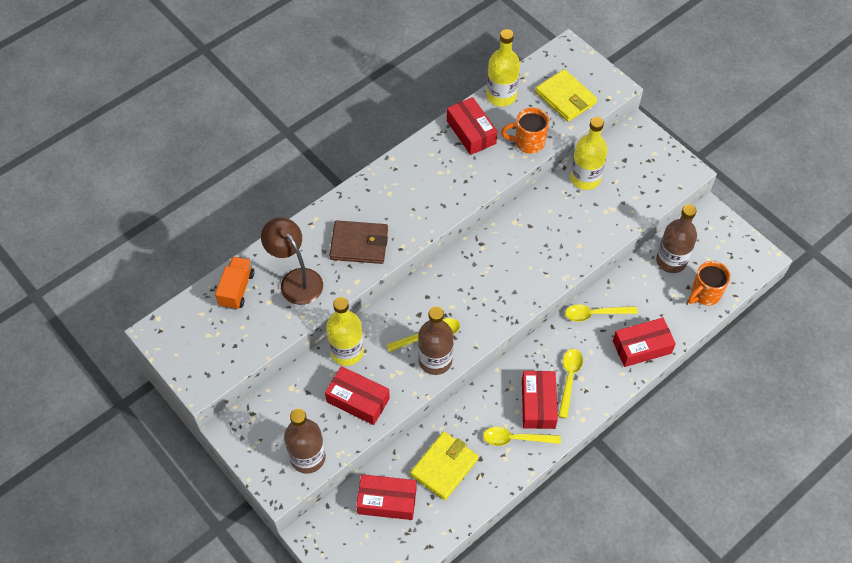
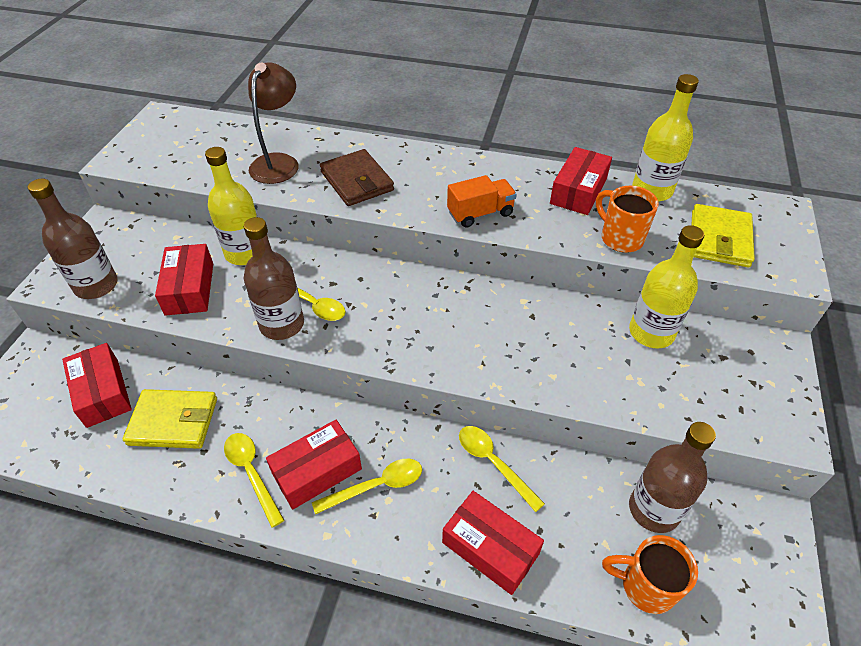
camera: 55 degrees right, 10 degrees down
orange truck [215,256,254,310] -> orange truck moved to [447,175,517,228]

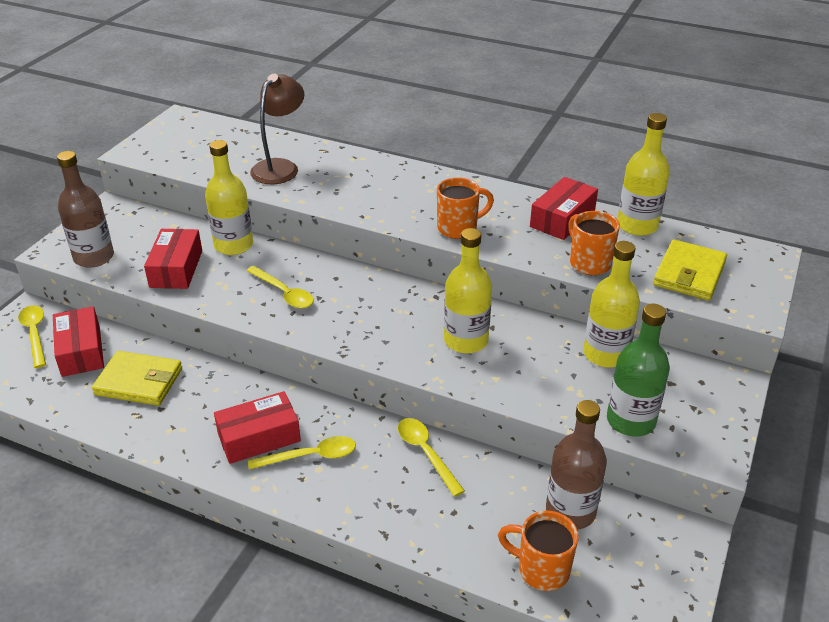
camera: 10 degrees right, 10 degrees down
yellow spoon [224,433,284,528] -> yellow spoon moved to [18,305,46,368]
brown bottle [244,217,304,340] -> none
brown wallet [320,149,394,206] -> none
red box [442,491,544,595] -> none
orange truck [447,175,517,228] -> orange mug [437,177,494,239]
none -> yellow bottle [444,228,492,354]
none -> green bottle [607,304,670,436]

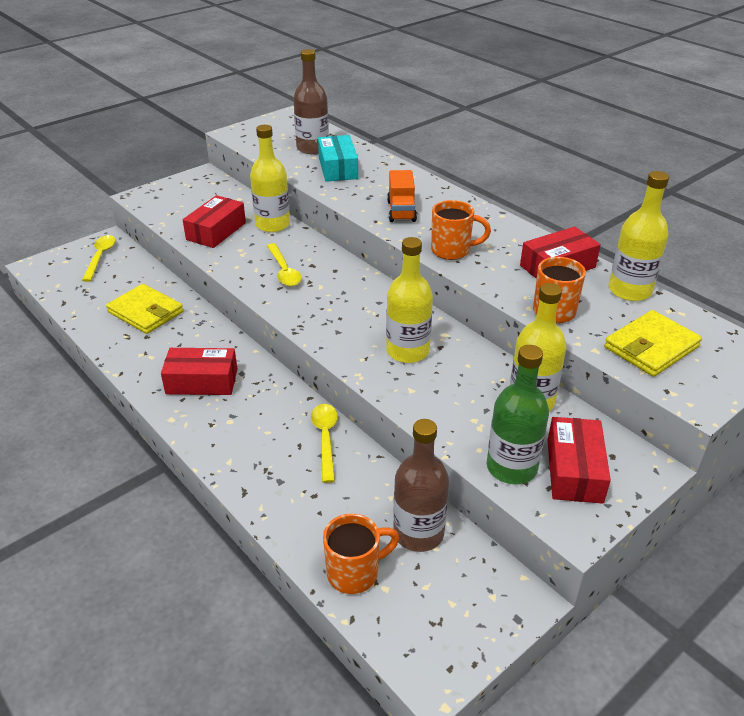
camera: 25 degrees right, 0 degrees up
red box [53,306,104,377] -> red box moved to [547,417,611,504]
brown bottle [57,151,114,268] -> brown bottle moved to [293,49,329,154]
yellow spoon [248,436,356,470] -> none
brown lamp [250,74,304,184] -> turquoise box [318,135,358,182]
orange mug [498,511,579,591] -> orange mug turned 105 degrees clockwise [323,513,399,594]
none -> orange truck [387,170,417,222]

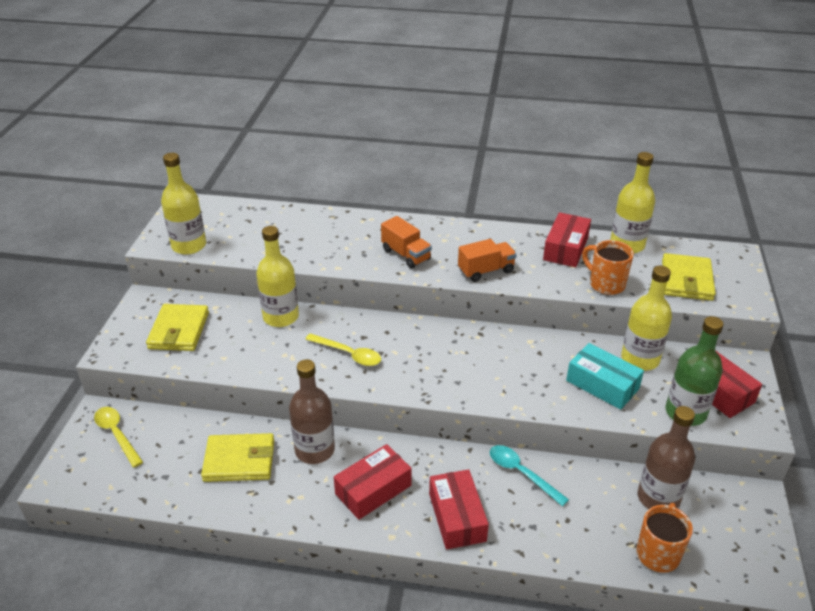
camera: 40 degrees left, 0 degrees up
red box [183,195,246,248] -> red box moved to [429,469,489,549]
brown bottle [293,49,329,154] -> brown bottle moved to [289,359,335,464]
yellow spoon [311,404,338,483] -> turquoise spoon [490,445,569,506]
turquoise box [318,135,358,182] -> turquoise box moved to [566,343,644,410]
yellow bottle [386,237,433,363] -> yellow bottle moved to [161,153,206,255]
orange mug [431,200,491,260] -> orange truck [458,239,517,282]
none -> yellow wallet [146,304,209,351]

